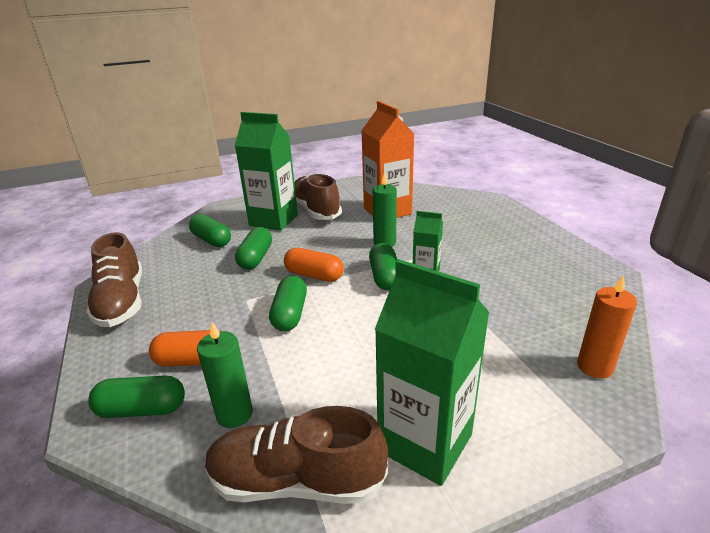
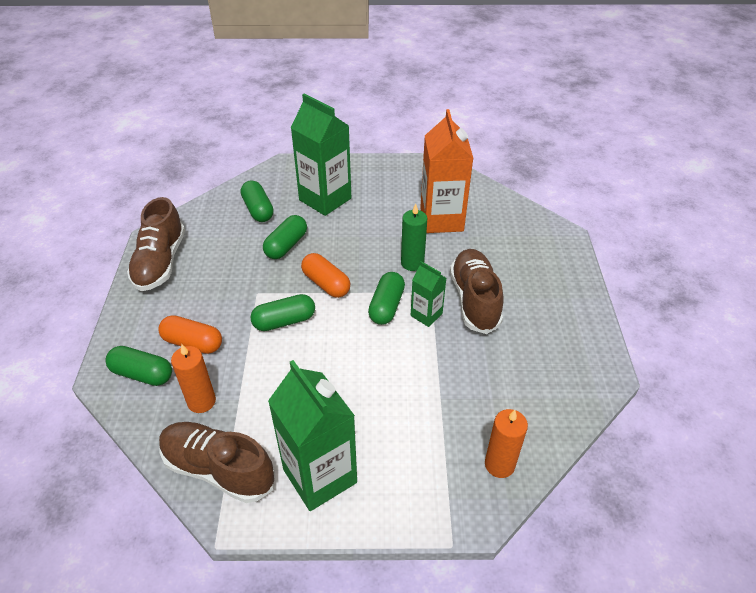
camera: 20 degrees right, 15 degrees up
green candle [197,321,253,428] -> orange candle [171,344,216,413]
green capsule [269,275,307,331] -> green capsule turned 45 degrees clockwise [250,294,315,331]
brown shoe [294,173,342,220] -> brown shoe moved to [450,249,504,334]

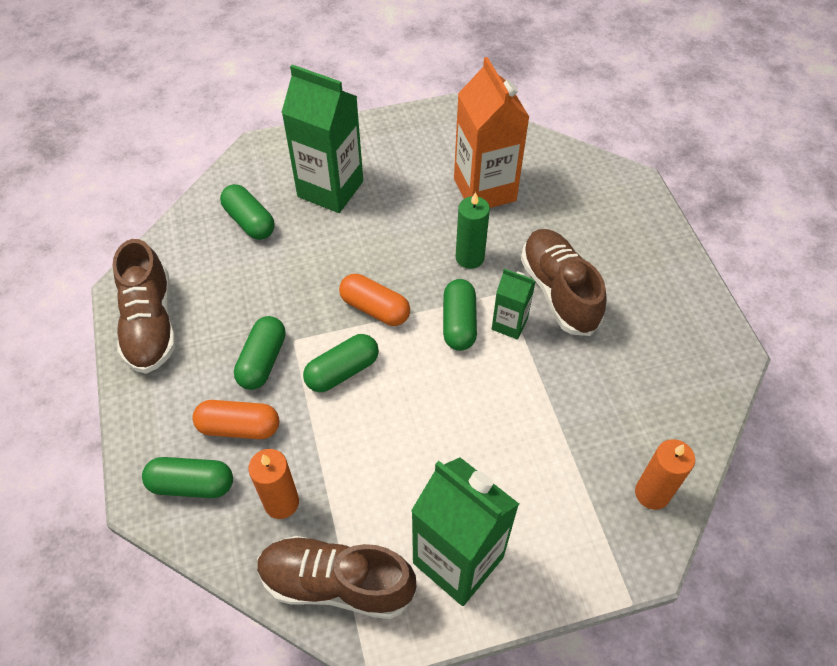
camera: 15 degrees left, 10 degrees up
green capsule [263,215,307,259] -> green capsule moved to [234,316,286,390]

